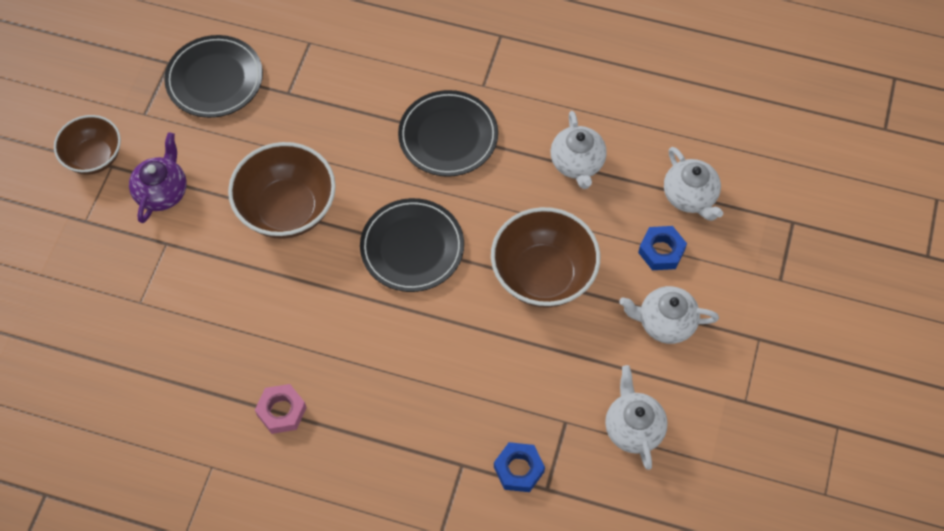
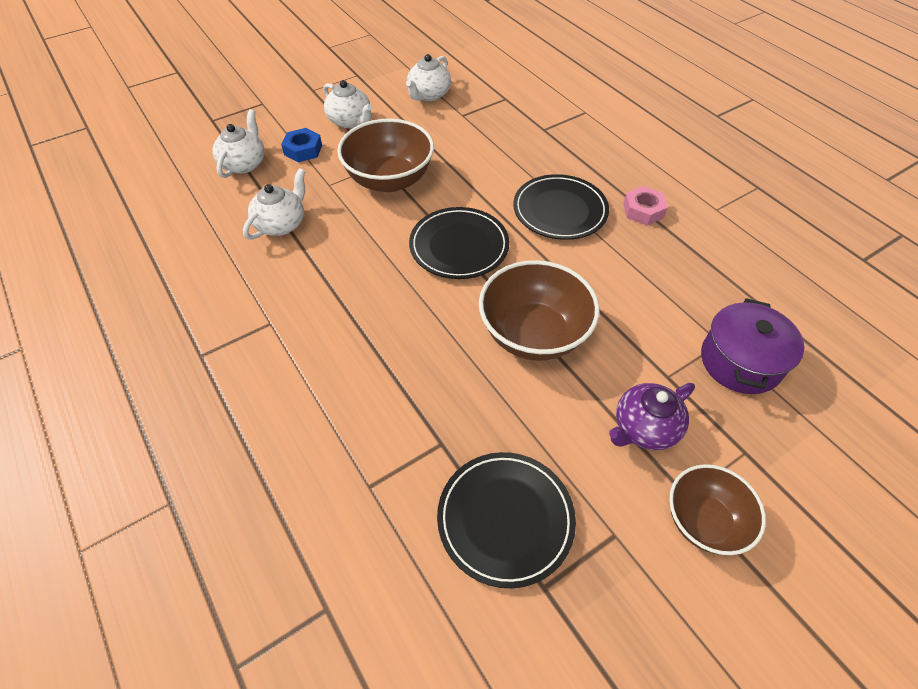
camera: 140 degrees left, 10 degrees down
black plate [398,90,498,177] -> black plate moved to [513,174,609,240]
blue nut [494,442,545,492] -> none
none -> purple pot [701,298,804,394]

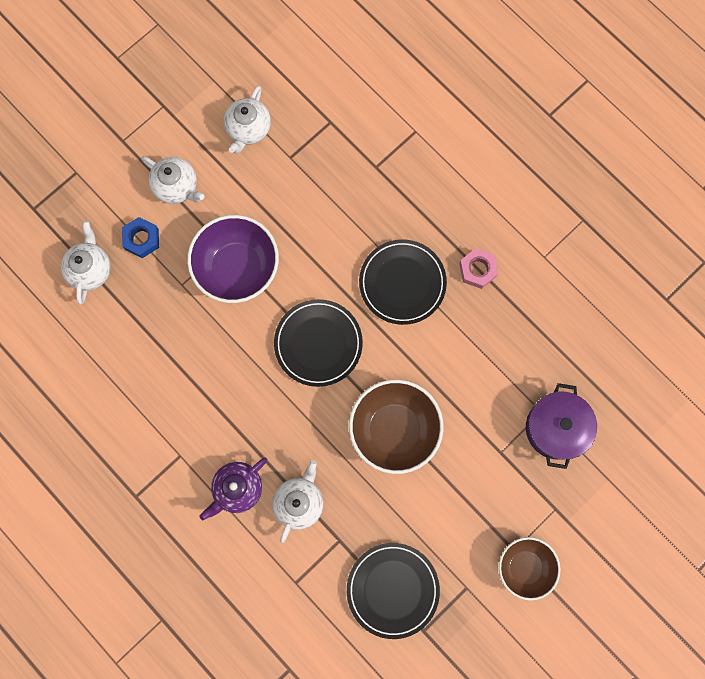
camera: 10 degrees left, 25 degrees up
white teapot [243,168,306,240] -> white teapot moved to [272,460,323,543]
brown bowl [337,119,434,192] -> purple bowl [187,215,279,303]
purple teapot [609,383,695,450] -> purple teapot moved to [199,457,267,520]

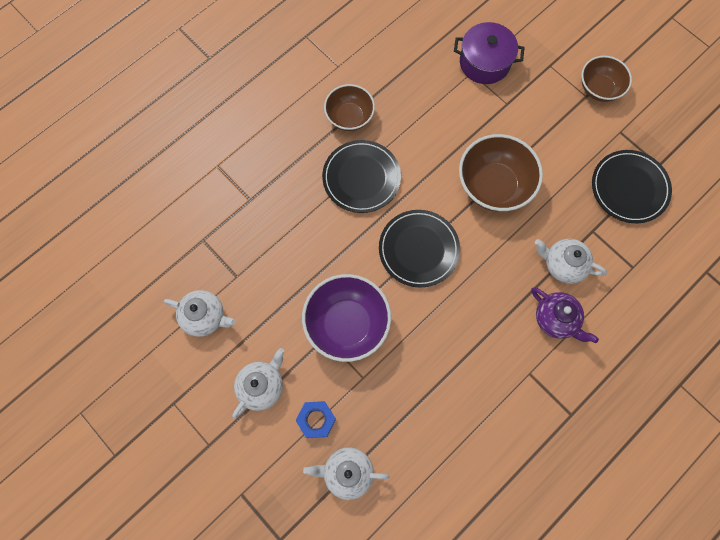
camera: 90 degrees left, 5 degrees down
pink nut [459,248,498,289] -> brown bowl [324,84,375,131]

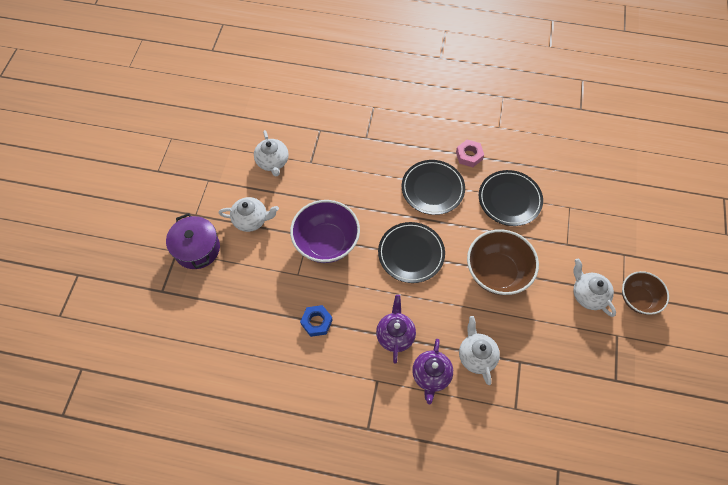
camera: 55 degrees right, 10 degrees down
blue nut [296,401,336,438] -> blue nut moved to [300,305,333,337]
white teapot [303,447,390,500] -> white teapot moved to [573,259,616,317]
brown bowl [324,84,375,131] -> pink nut [456,140,484,167]
purple pot [454,22,525,84] -> purple pot moved to [166,213,220,269]
black plate [592,150,672,223] -> black plate moved to [479,170,543,226]
none -> purple teapot [376,295,416,364]

